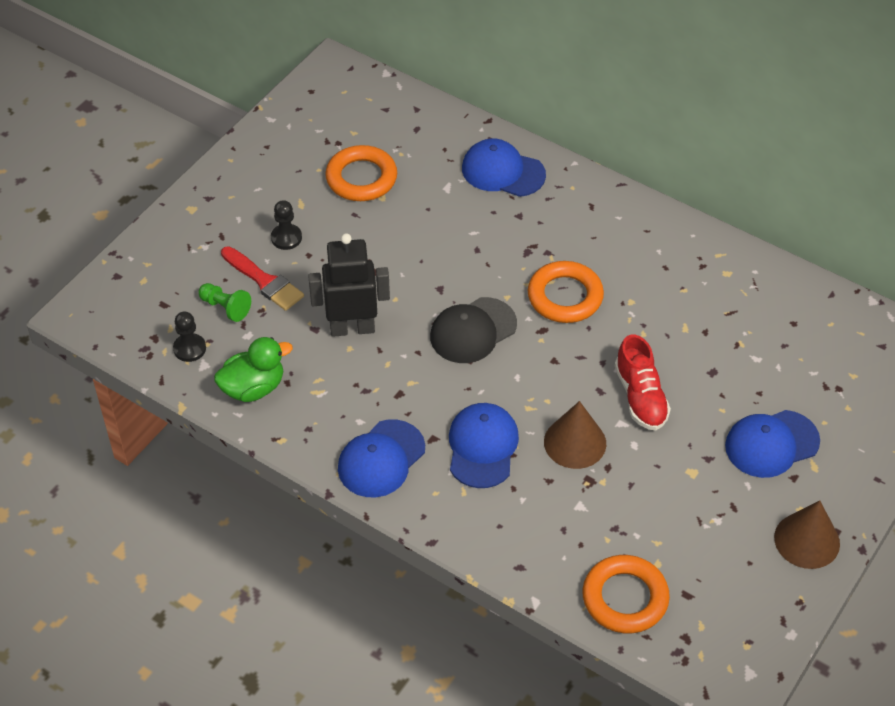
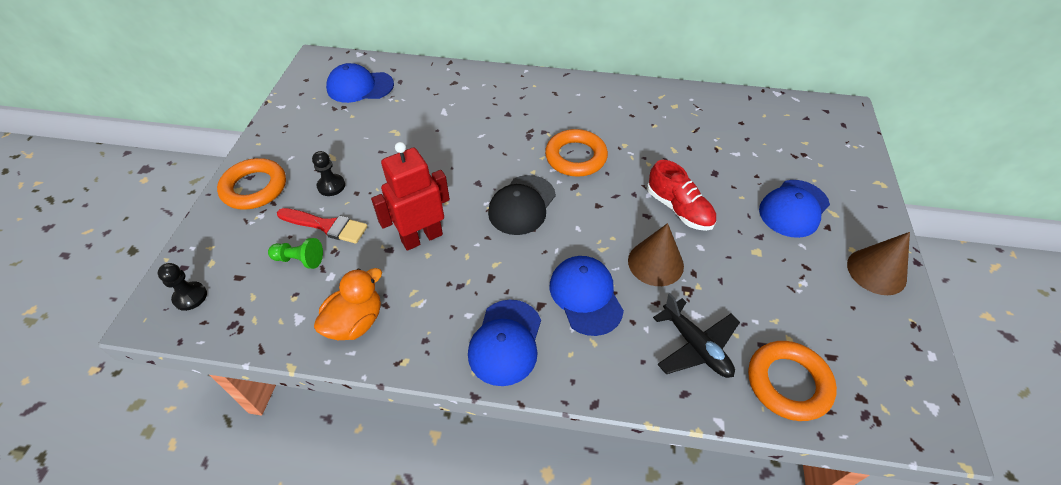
camera: 25 degrees left, 0 degrees up
black pawn [173,312,206,362] -> black pawn moved to [158,263,207,311]
green duck [214,337,293,402] -> orange duck [314,268,382,340]
black robot [308,233,390,337] -> red robot [371,142,450,251]
orange ring [325,145,397,201] -> orange ring moved to [217,158,286,210]
blue cap [462,138,546,197] -> blue cap moved to [326,63,394,103]
none -> black plane [653,293,740,378]

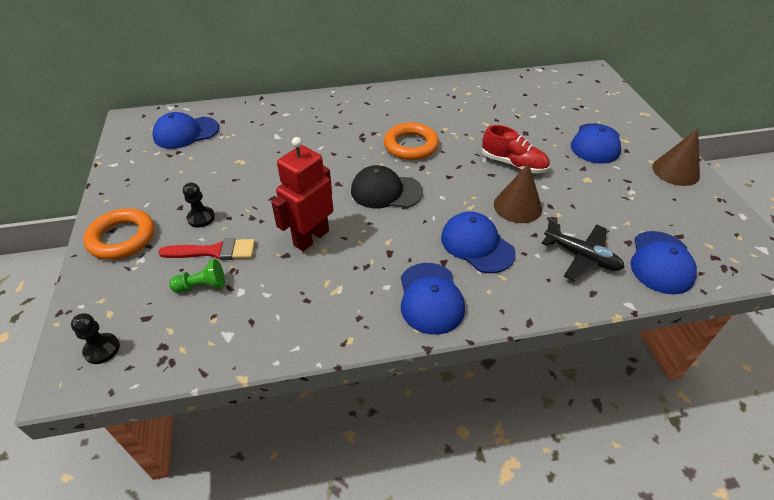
camera: 20 degrees left, 5 degrees down
orange duck [314,268,382,340] -> none
black cap [488,175,556,235] -> black cap turned 90 degrees clockwise [351,165,423,208]
orange ring [748,341,837,421] -> blue cap [630,231,697,294]

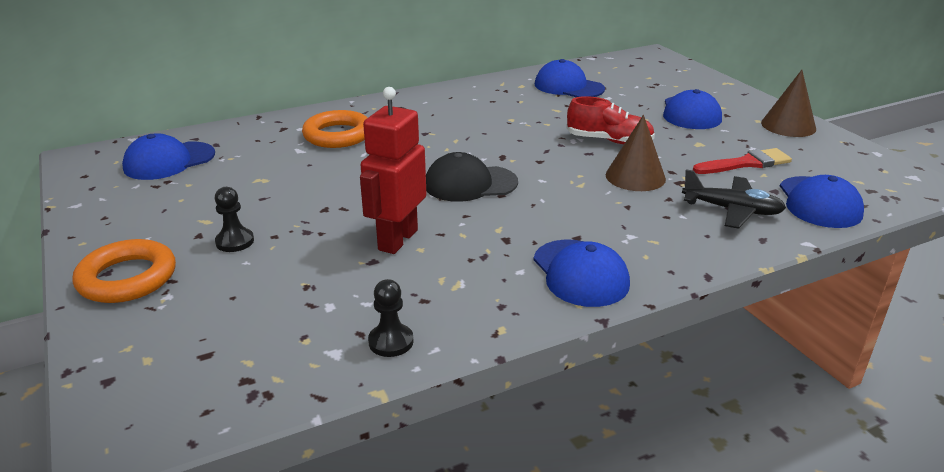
camera: 15 degrees left, 15 degrees down
black pawn [71,313,120,364] -> black pawn moved to [368,279,414,357]
red brush [158,238,255,260] -> red brush moved to [693,148,792,174]
green pawn [169,259,225,293] -> none
orange ring [384,122,439,160] -> orange ring moved to [302,110,368,148]
blue cap [441,212,516,273] -> blue cap moved to [535,59,605,97]

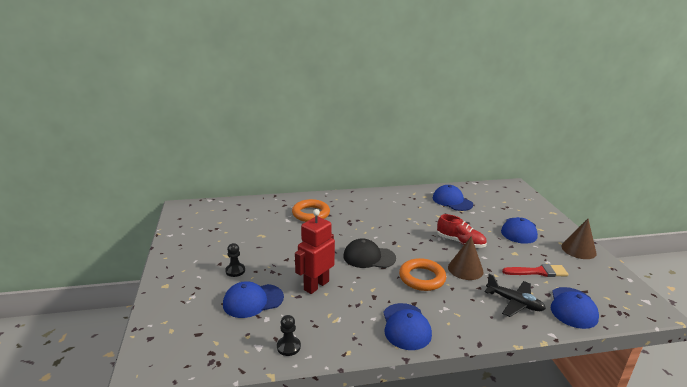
camera: 15 degrees right, 5 degrees down
orange ring [73,239,176,303] -> orange ring moved to [399,258,446,291]
blue cap [122,133,215,180] -> blue cap moved to [223,281,284,318]

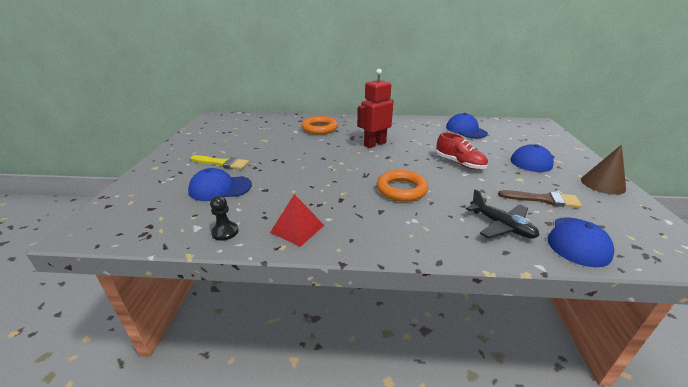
camera: 15 degrees right, 5 degrees up
black pawn [225,243,245,277] -> yellow brush [190,155,249,170]
red robot [295,209,335,294] -> red robot moved to [357,69,394,148]
black cap [343,238,396,268] -> none
blue cap [383,303,432,350] -> none
brown cone [448,236,484,280] -> none
red brush [502,264,568,277] -> brown brush [498,190,582,208]
none -> red pyramid [270,194,324,247]

